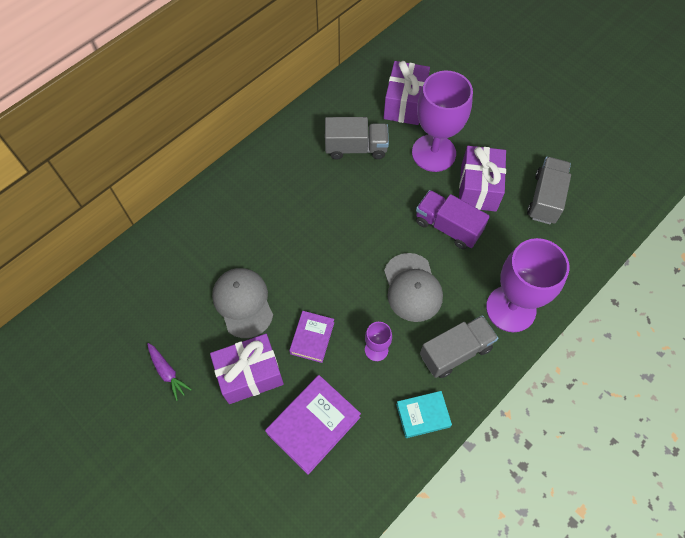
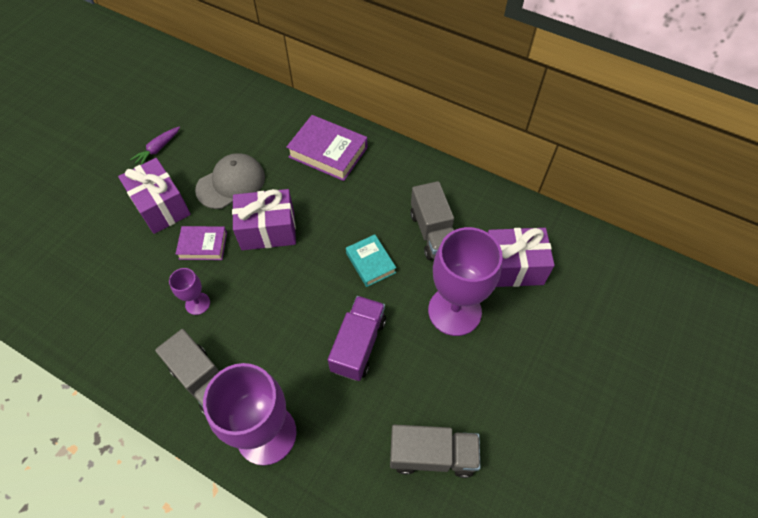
camera: 75 degrees right, 5 degrees down
purple book [265,375,361,475] -> purple book moved to [286,115,368,181]
grey cap [384,253,443,322] -> none
turquoise book [396,391,452,438] -> turquoise book moved to [346,234,396,287]
purple gift [459,146,506,212] -> purple gift moved to [232,189,296,250]

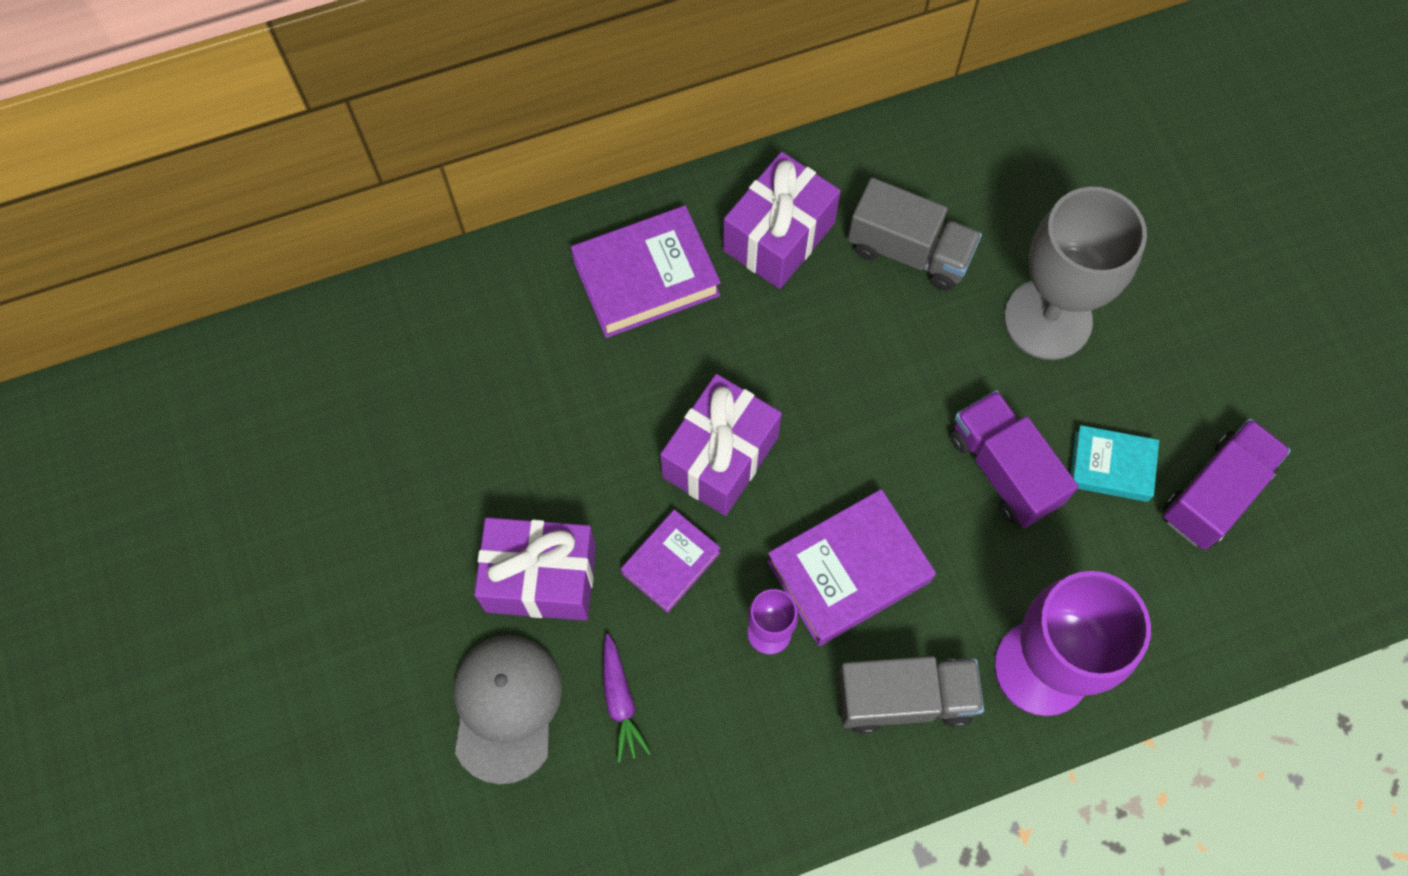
camera: 50 degrees left, 10 degrees up
purple carrot [130,127,180,165] -> purple carrot moved to [603,634,651,763]
grey cap [195,153,265,209] -> grey cap moved to [453,635,562,784]
turquoise book [346,234,396,287] -> turquoise book moved to [1070,425,1159,502]
grey truck [390,424,480,478] -> purple truck [1163,418,1291,550]
purple goblet [428,227,503,336] -> grey goblet [1004,187,1147,360]
purple gift [488,228,555,287] -> purple gift moved to [723,152,841,289]
none -> purple book [767,489,936,646]

